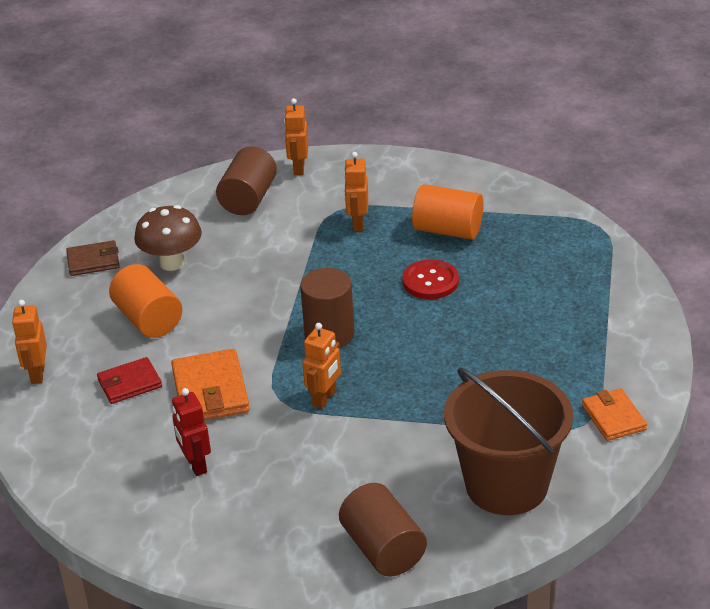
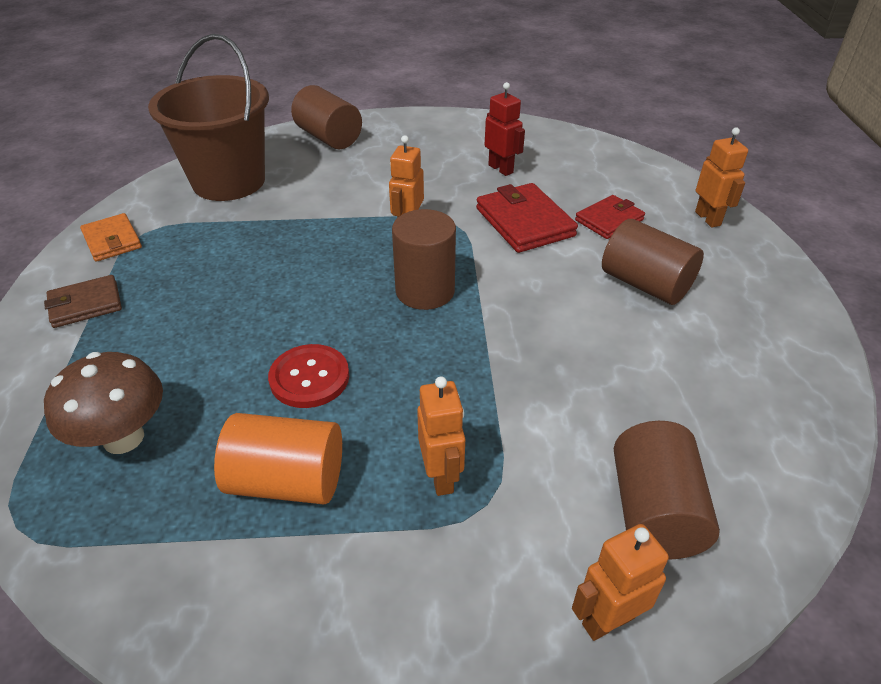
camera: 165 degrees right, 5 degrees up
brown wallet [66,240,120,276] -> brown wallet moved to [44,275,122,328]
orange cylinder [109,264,182,338] -> brown cylinder [602,219,704,305]
brown mushroom [134,205,202,271] -> brown mushroom moved to [44,352,163,454]
orange wallet [171,349,250,420] -> red wallet [476,183,578,253]
orange robot [284,98,309,175] -> orange robot turned 105 degrees counterclockwise [572,524,669,641]

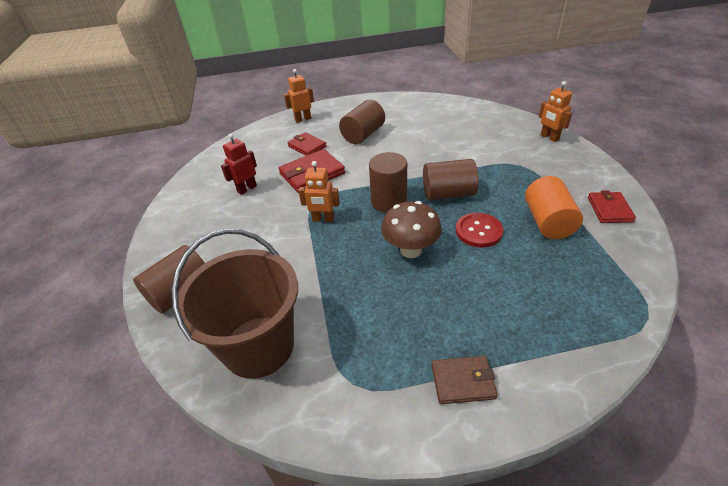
camera: 95 degrees left, 0 degrees up
brown wallet [44,275,122,328] -> brown wallet turned 60 degrees counterclockwise [431,356,498,404]
brown mushroom [44,352,163,454] -> brown mushroom moved to [381,201,442,258]
orange wallet [80,213,142,262] -> none
orange robot [417,376,465,496] -> none
brown cylinder [614,421,720,560] -> brown cylinder moved to [423,159,479,200]
none -> red wallet [588,190,636,223]

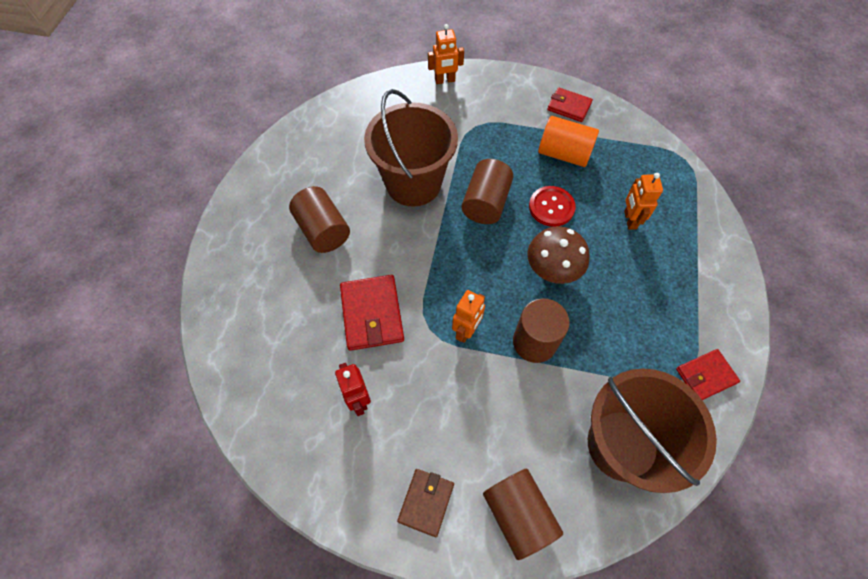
camera: 70 degrees left, 20 degrees up
orange robot [284,69,314,123] -> orange robot moved to [624,173,663,230]
red wallet [287,132,327,156] -> red wallet moved to [676,349,740,400]
brown cylinder [369,152,407,213] -> brown cylinder moved to [513,299,570,363]
brown wallet [431,356,498,404] -> brown wallet moved to [397,469,454,537]
none -> brown bucket [364,89,458,206]

